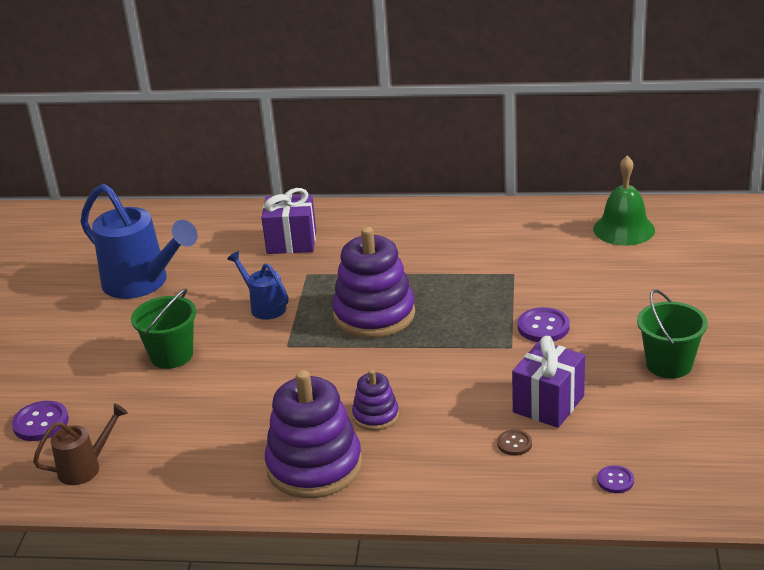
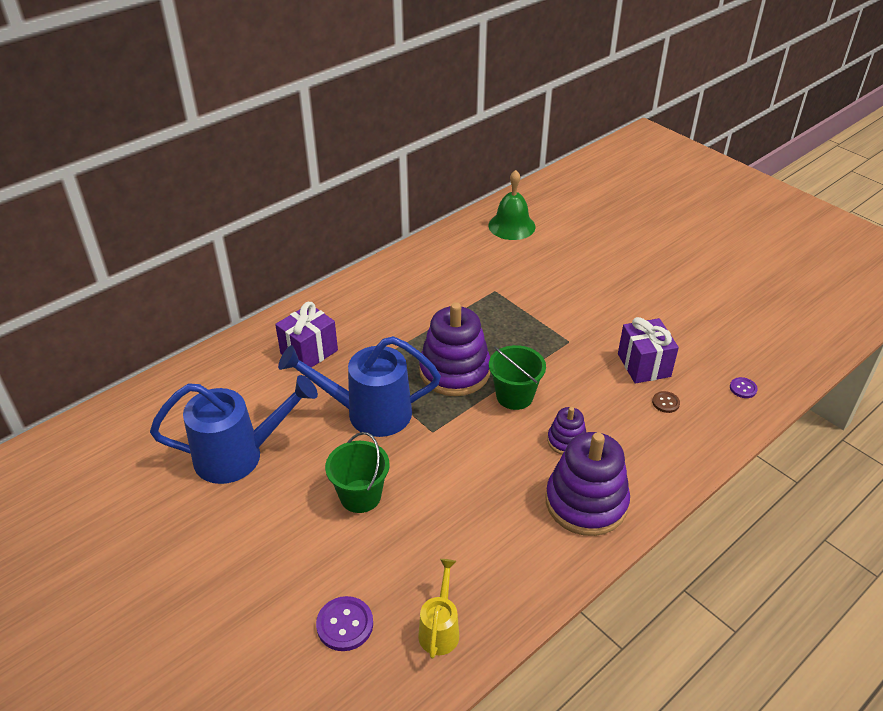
camera: 50 degrees left, 10 degrees up
brown watering can [33,403,128,485] -> yellow watering can [418,559,459,659]
blue watering can [227,251,289,320] -> blue watering can [278,336,441,437], size x1.92
purple button [518,307,570,342] -> none
green bucket [637,289,708,378] -> green bucket moved to [489,345,546,410]

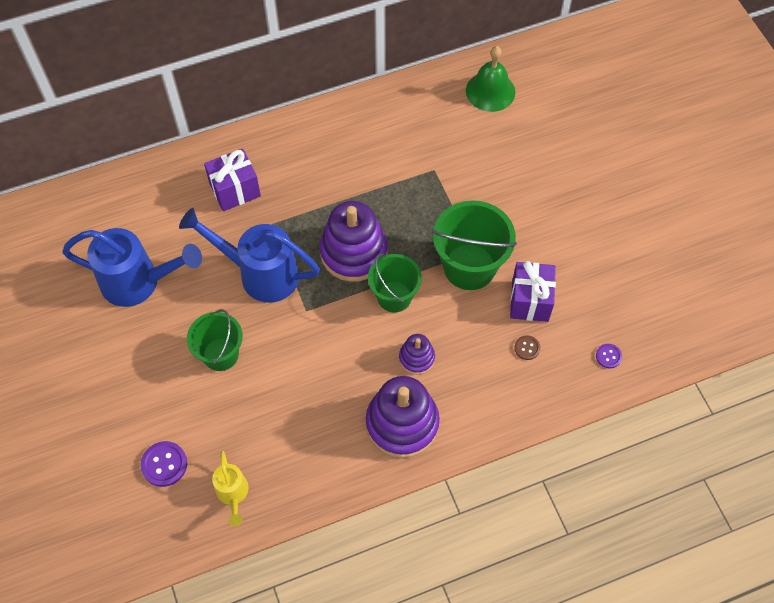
camera: 20 degrees right, 20 degrees up
yellow watering can [418,559,459,659] -> yellow watering can turned 135 degrees clockwise [212,451,249,526]
none -> green bucket [432,200,517,290]

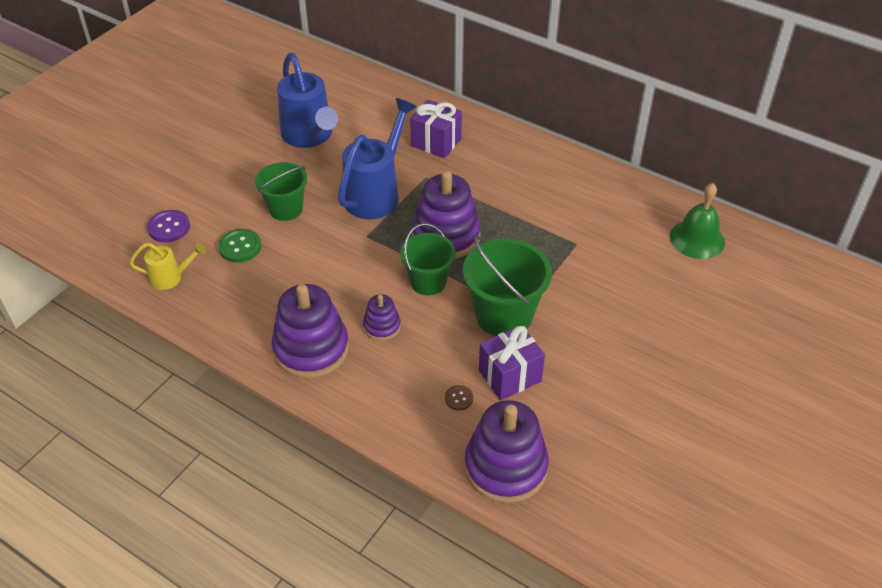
camera: 55 degrees right, 15 degrees down
blue watering can [179,208,320,303] -> blue watering can turned 45 degrees clockwise [338,98,417,219]
yellow watering can [212,451,249,526] -> yellow watering can turned 135 degrees counterclockwise [129,242,206,290]
purple button [596,344,622,368] -> purple stacking toy [464,400,549,503]
none -> green button [218,229,261,263]

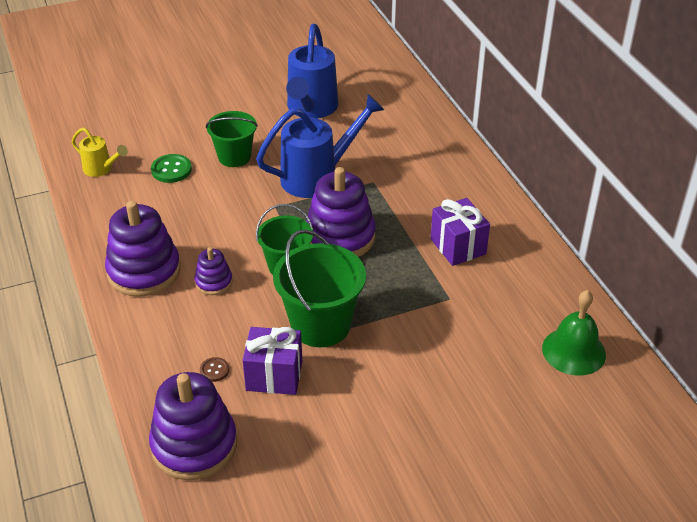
camera: 35 degrees right, 5 degrees down
purple button [147,210,190,242] -> none
purple gift [410,100,462,158] -> purple gift moved to [430,198,490,266]

